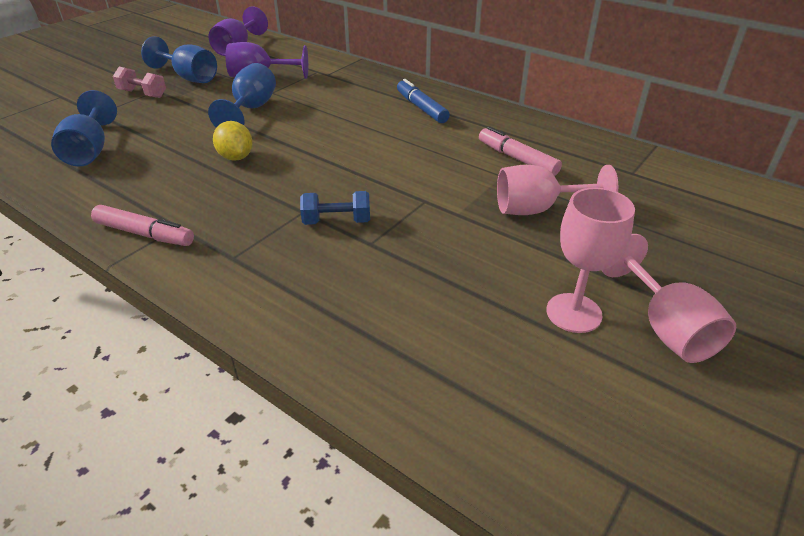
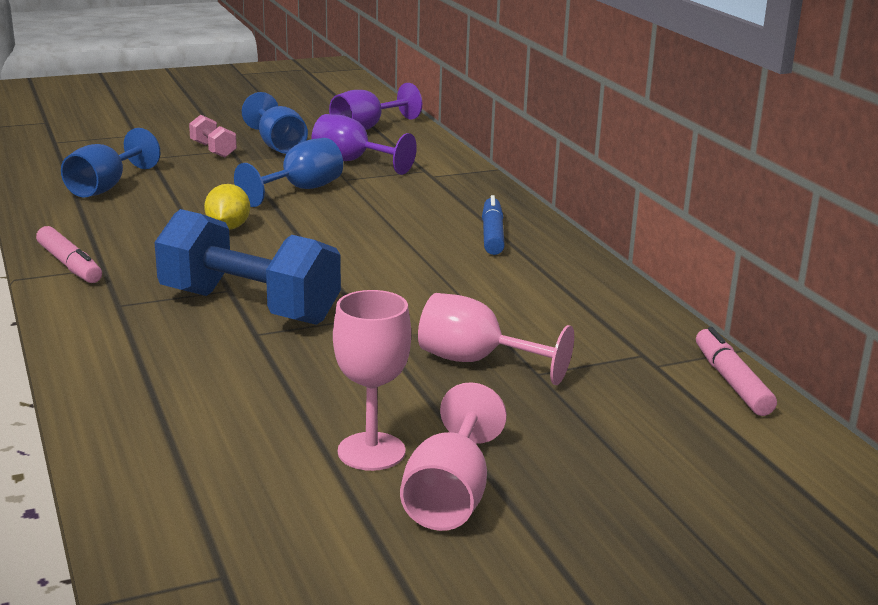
camera: 30 degrees right, 15 degrees down
blue dumbbell [300,191,370,225] -> blue dumbbell [154,209,341,325], size x2.18
pink marker [479,126,562,176] -> pink marker moved to [696,327,777,416]

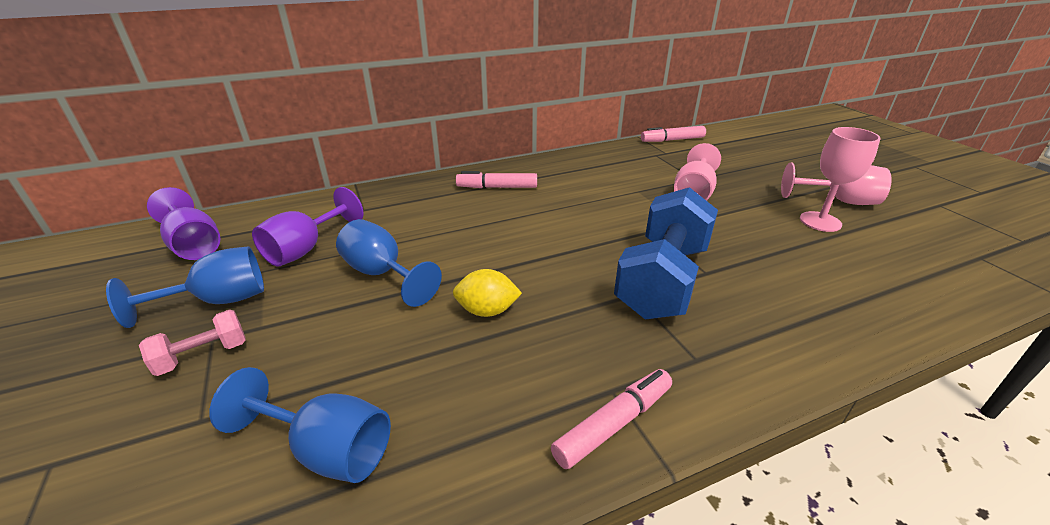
camera: 90 degrees left, 10 degrees up
blue marker [482,195,505,255] -> pink marker [456,171,537,188]

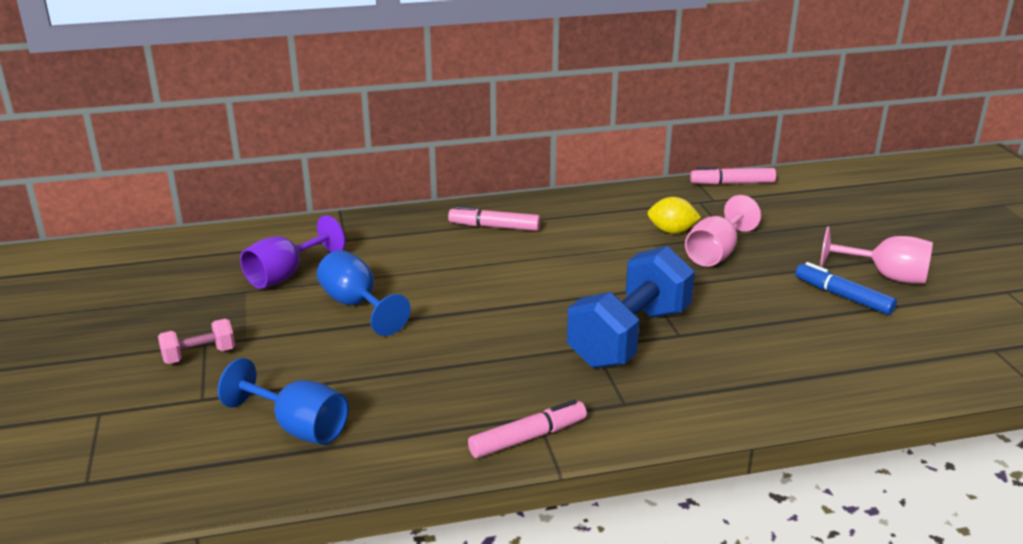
camera: 10 degrees right, 5 degrees down
blue goblet [106,246,264,328] -> none
purple goblet [147,187,220,260] -> none
yellow lemon [453,269,522,317] -> yellow lemon moved to [648,197,701,234]
pink goblet [800,127,881,232] -> blue marker [795,262,897,315]

